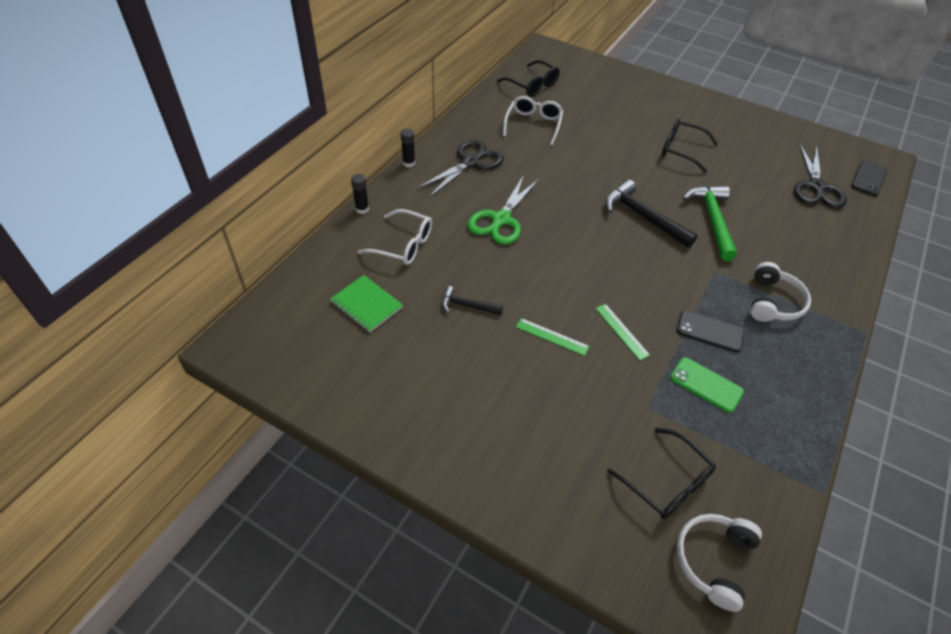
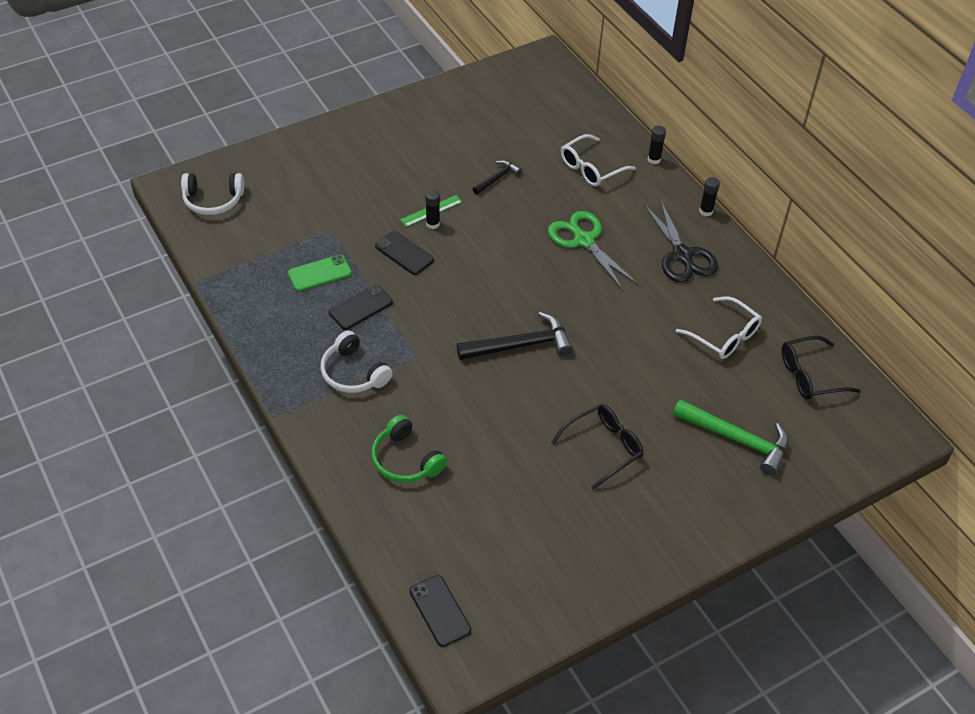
camera: 120 degrees right, 0 degrees up
green notebook [330,275,403,332] -> none
green ruler [595,304,650,361] -> black phone [375,231,434,275]
black glasses [607,428,716,519] -> none
white headphones [676,514,762,612] -> white headphones turned 120 degrees clockwise [181,173,244,215]
green hammer [683,186,737,261] -> green hammer moved to [673,399,789,476]
black scissors [794,144,847,209] -> none
none -> green headphones [371,415,447,483]
none -> black glue stick [425,189,440,229]

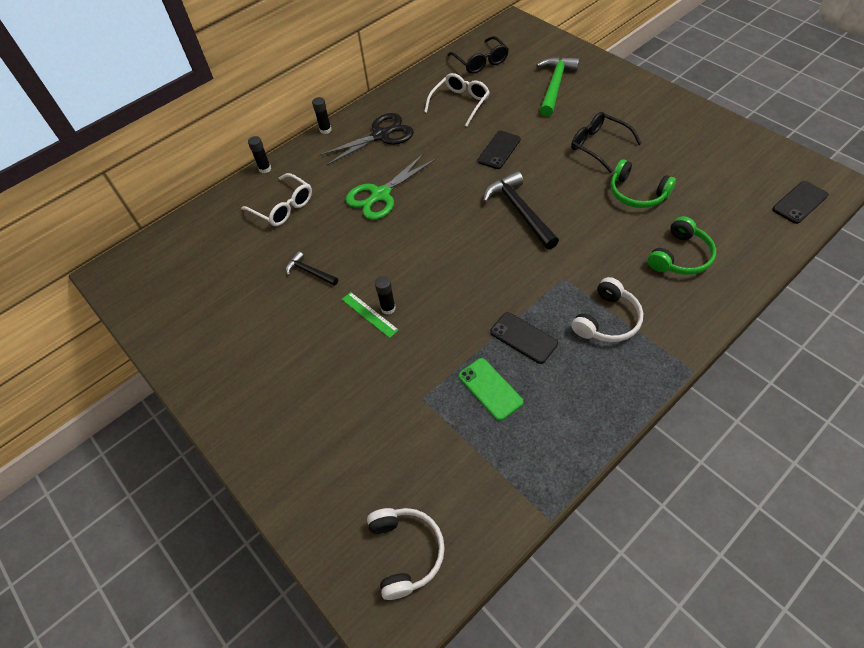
camera: 95 degrees left, 5 degrees up
black phone [375,231,434,275] -> black phone moved to [478,131,521,169]
none -> green headphones [610,159,676,208]

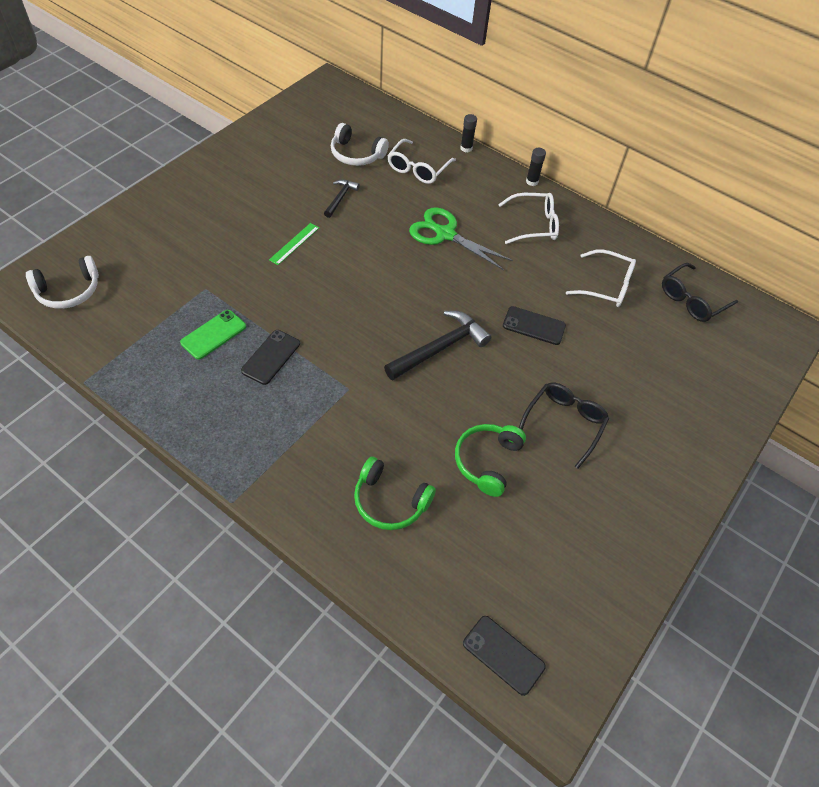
camera: 70 degrees right, 0 degrees up
black scissors [319,113,414,166] -> white glasses [498,193,559,244]
black glue stick [375,276,396,315] -> none
green hammer [536,56,580,117] -> none
white headphones [571,277,643,342] -> white headphones moved to [331,123,389,166]

